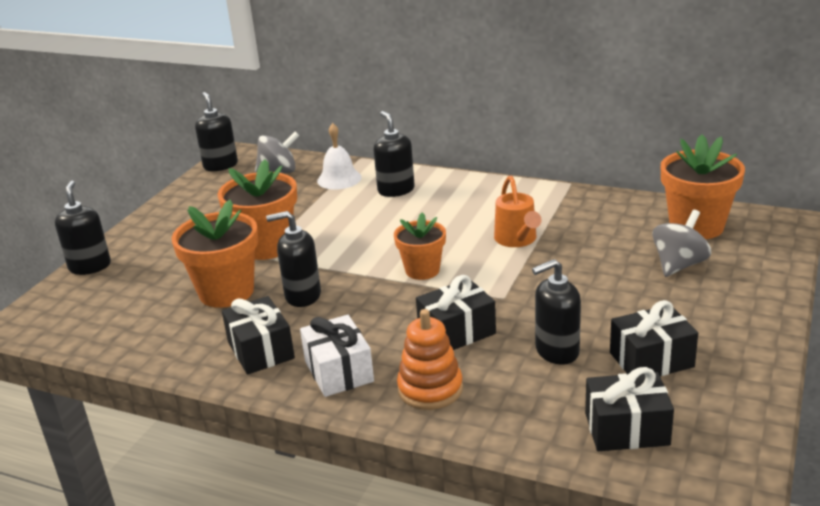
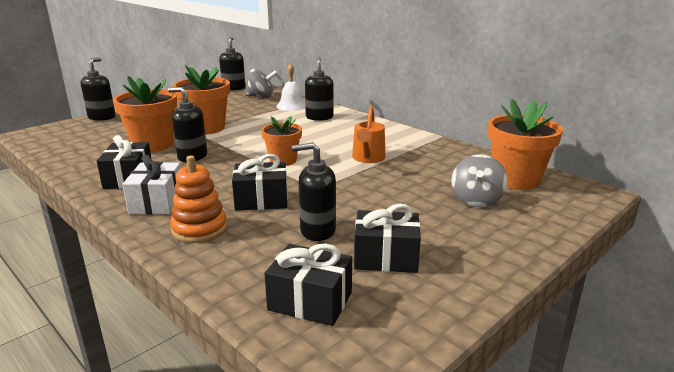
camera: 20 degrees right, 5 degrees down
grey spinning top [652,210,711,277] -> grey spinning top turned 135 degrees clockwise [452,154,507,207]

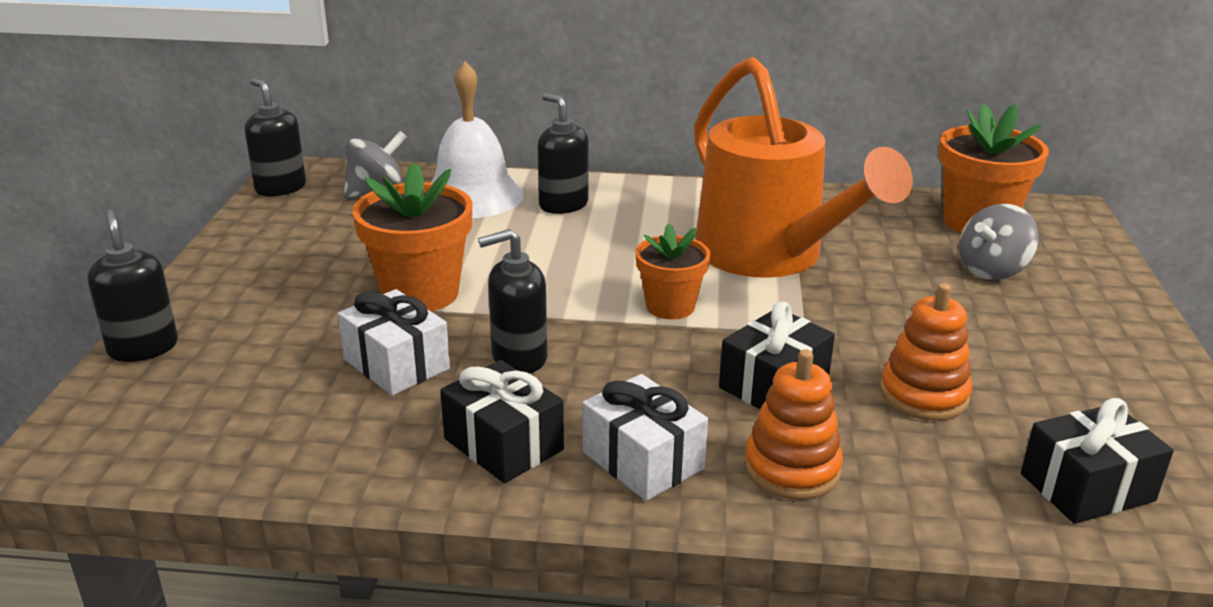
camera: 40 degrees left, 5 degrees up
orange flower pot [113,76,177,152] -> white gift [338,289,450,396]
white bell [276,63,305,111] -> white bell [431,61,524,218], size x1.61
black soap dispenser [292,142,336,241] -> orange stacking toy [880,283,972,420]
orange watering can [352,106,385,163] -> orange watering can [694,57,913,278], size x2.18
black gift [354,204,421,273] -> none
grey spinning top [452,154,507,207] -> grey spinning top turned 75 degrees clockwise [959,204,1039,280]

